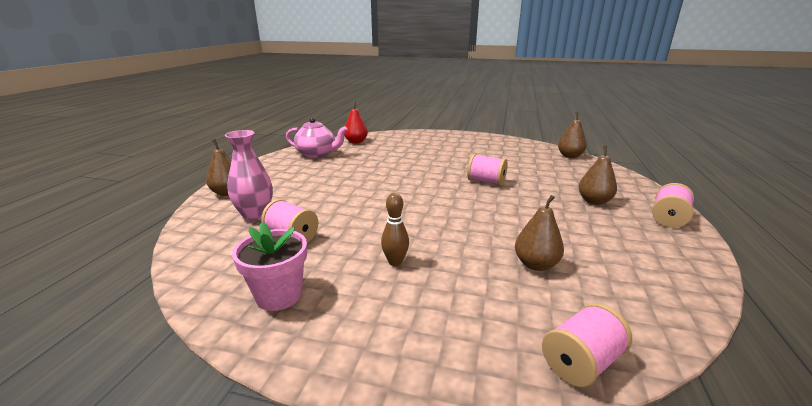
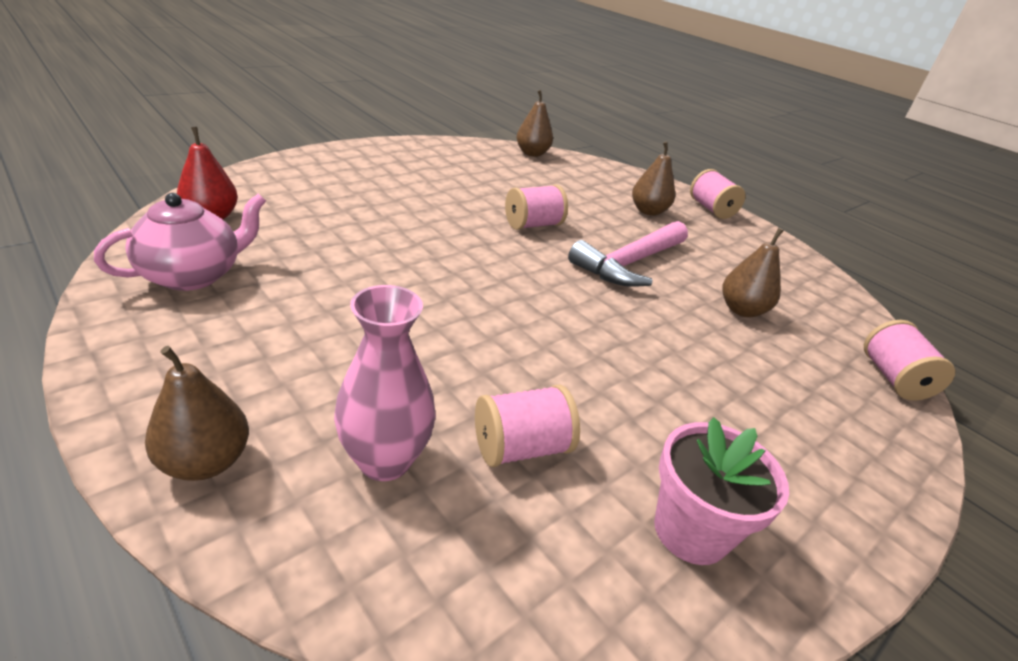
camera: 60 degrees left, 10 degrees up
brown bowling pin [381,193,409,266] -> none
none -> pink hammer [568,221,688,287]

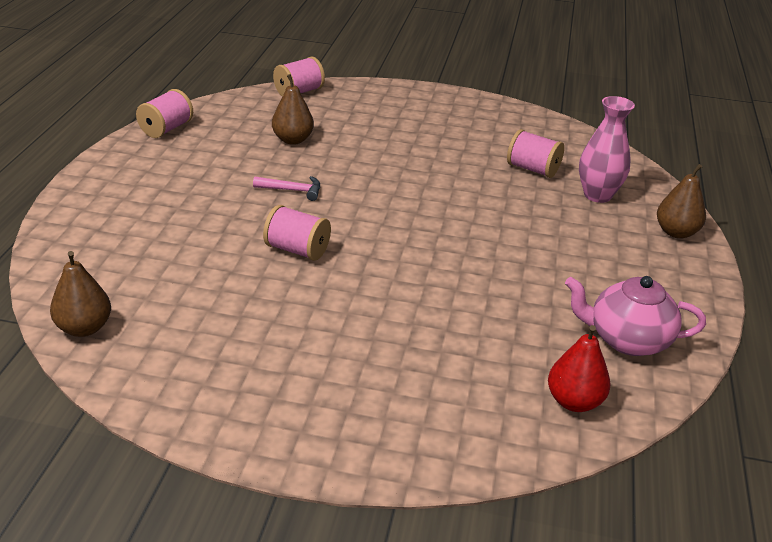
camera: 125 degrees left, 0 degrees up
pink hammer [568,221,688,287] -> pink hammer [253,176,320,201], size x0.50
brown pear [632,142,675,216] -> none
pink flower pot [654,417,789,565] -> none
pink spool [690,169,746,219] -> pink spool moved to [136,89,193,138]

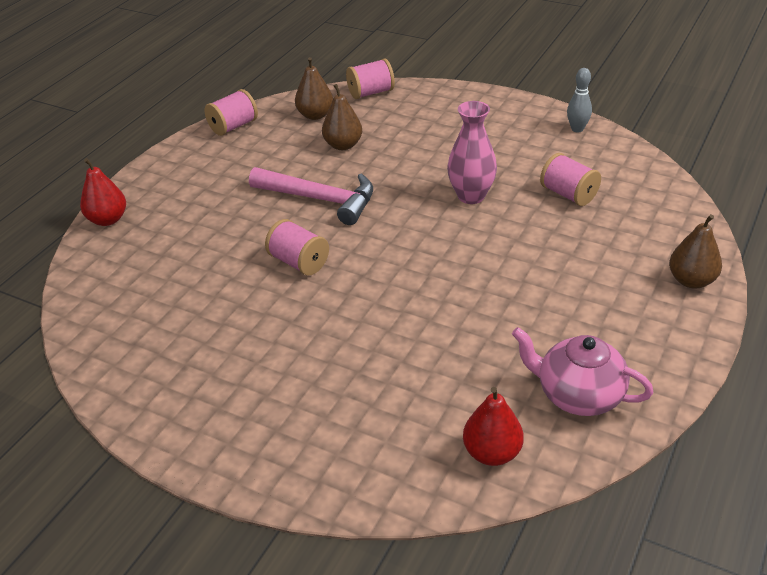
camera: 20 degrees right, 5 degrees up
brown pear [50,251,111,337] -> brown pear moved to [295,57,333,120]
pink hammer [253,176,320,201] -> pink hammer [249,167,373,225], size x2.00
pink vase [579,96,635,203] -> pink vase moved to [447,101,497,204]
none -> red pear [80,158,126,226]
none -> grey bowling pin [567,68,592,132]

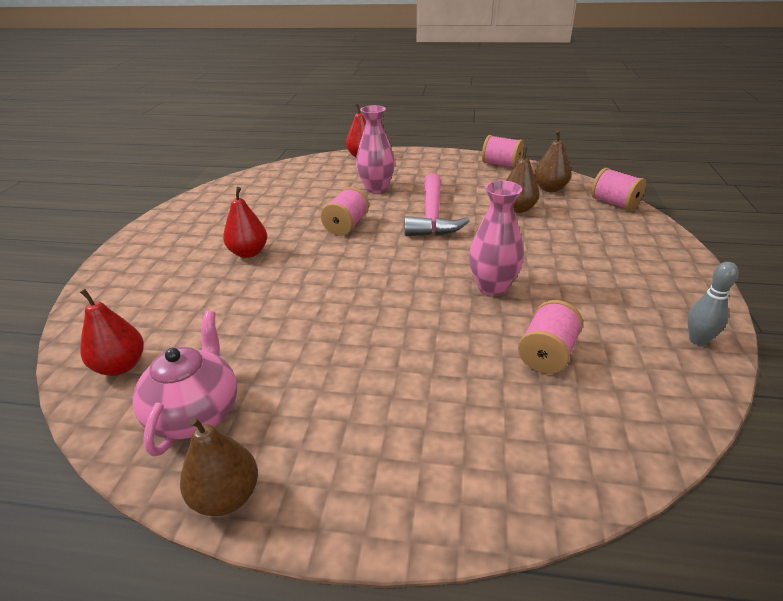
camera: 70 degrees right, 5 degrees down
brown pear [669,214,722,288] -> brown pear moved to [180,417,258,516]
none -> red pear [223,187,267,258]
none -> pink vase [356,105,395,193]

